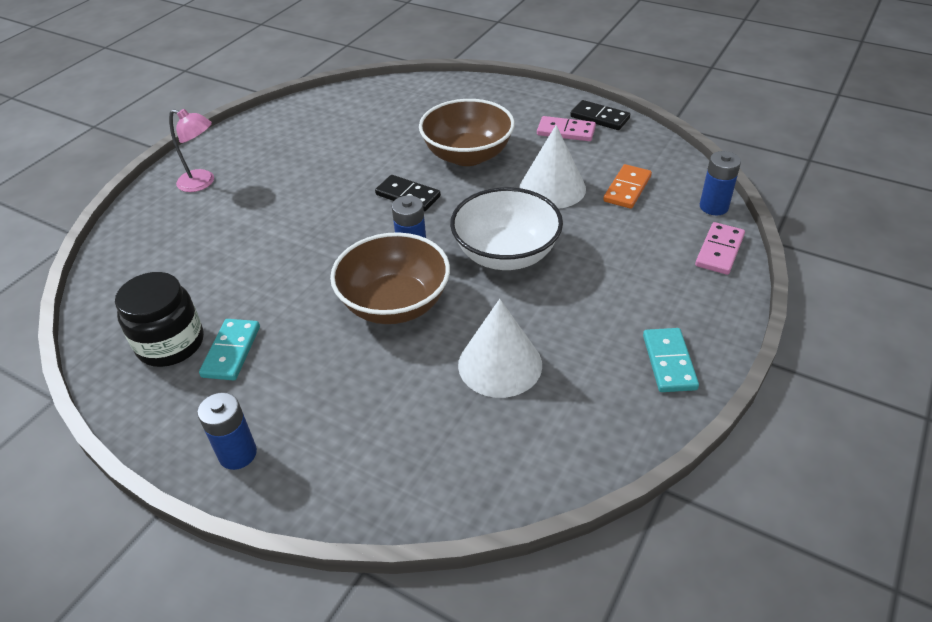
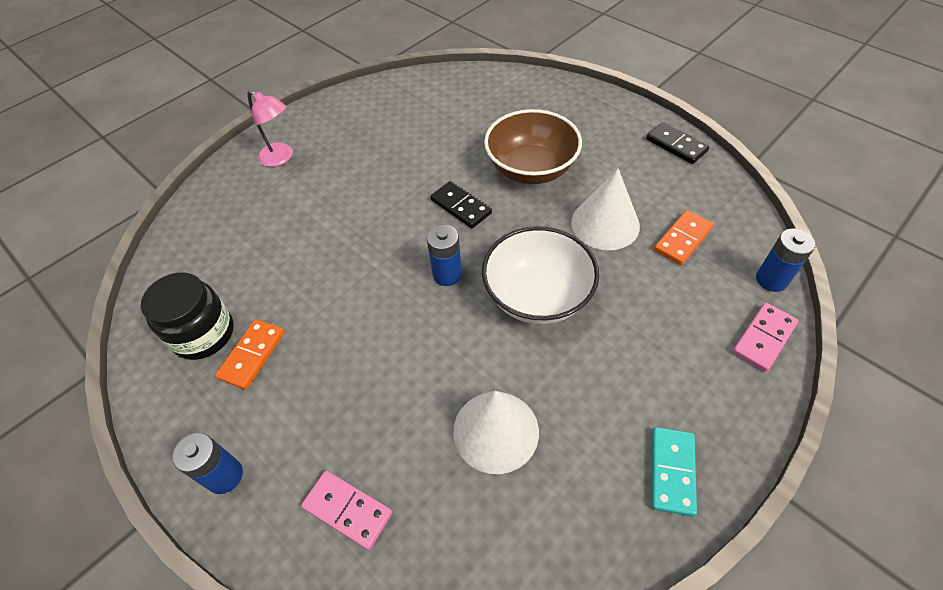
camera: 15 degrees right, 10 degrees up
turquoise domino [199,319,260,381] -> orange domino [215,319,285,390]
brown bowl [330,232,450,324] -> none
pink domino [537,116,596,141] -> pink domino moved to [301,471,392,550]

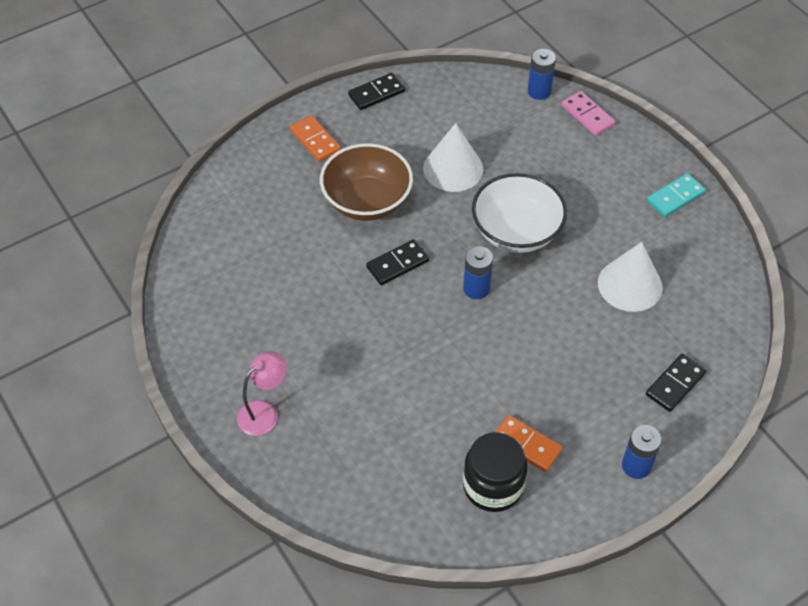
camera: 80 degrees left, 0 degrees up
pink domino [301,471,392,550] -> black domino [646,354,706,412]
turquoise domino [651,427,697,517] -> turquoise domino turned 60 degrees counterclockwise [647,173,706,217]
orange domino [654,210,714,265] -> orange domino moved to [290,115,341,162]

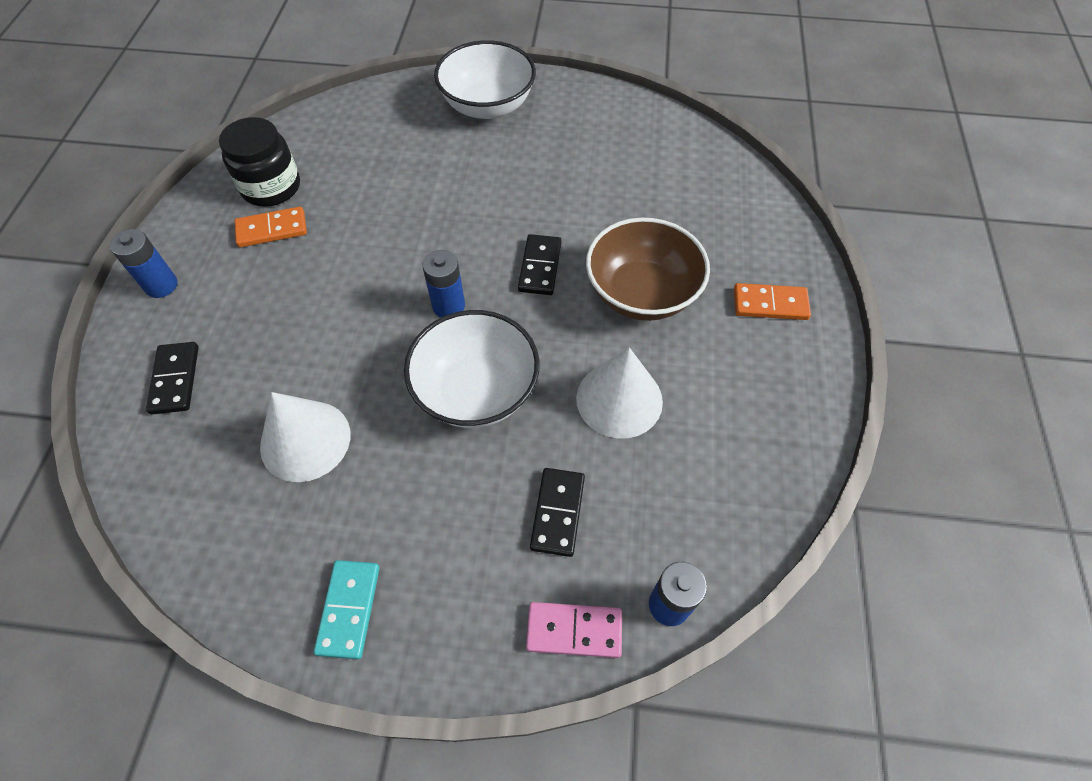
camera: 130 degrees right, 5 degrees up
pink lamp [237,351,287,436] -> white bowl [434,40,536,119]
black domino [348,73,405,110] -> black domino moved to [530,468,585,557]

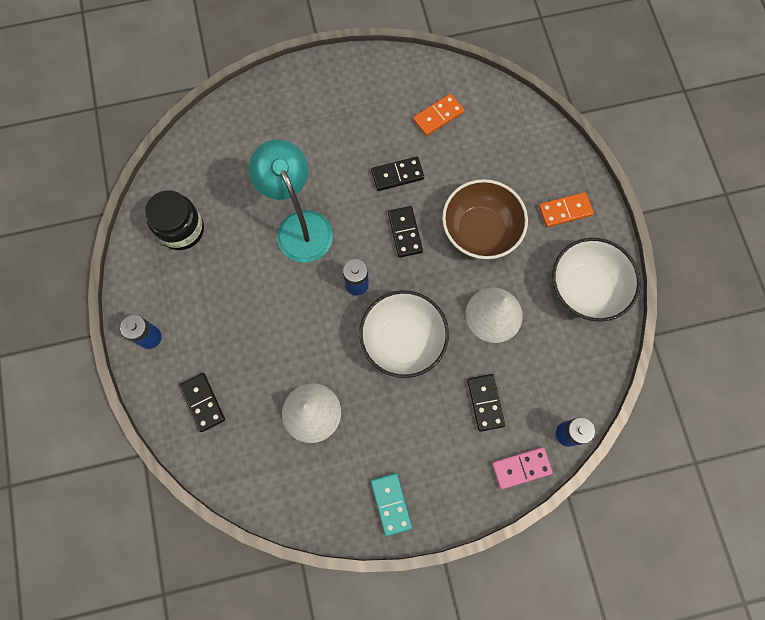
camera: 20 degrees left, 15 degrees up
orange domino [234,207,307,247] -> orange domino moved to [413,94,464,136]
white bowl [434,40,536,119] -> white bowl moved to [552,238,640,322]
none -> turquoise lamp [249,139,333,263]
none -> black domino [371,157,424,191]

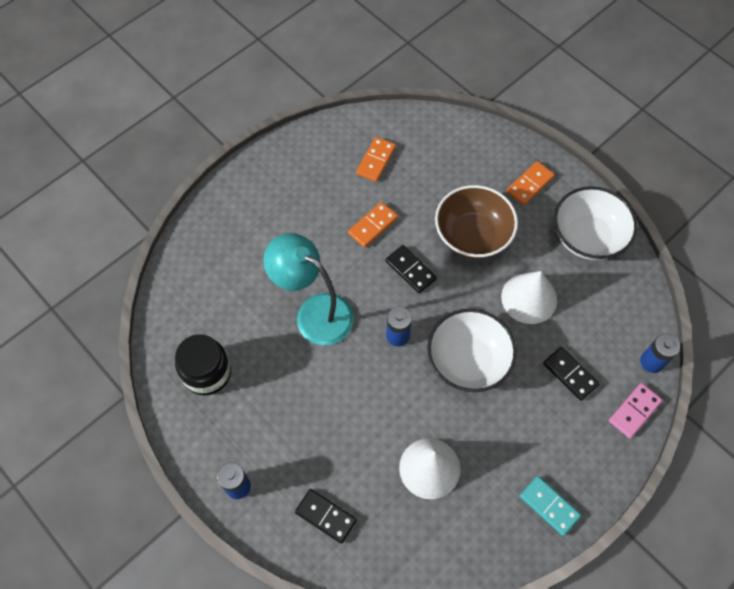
camera: 30 degrees left, 10 degrees down
black domino [371,157,424,191] -> orange domino [348,202,398,248]

